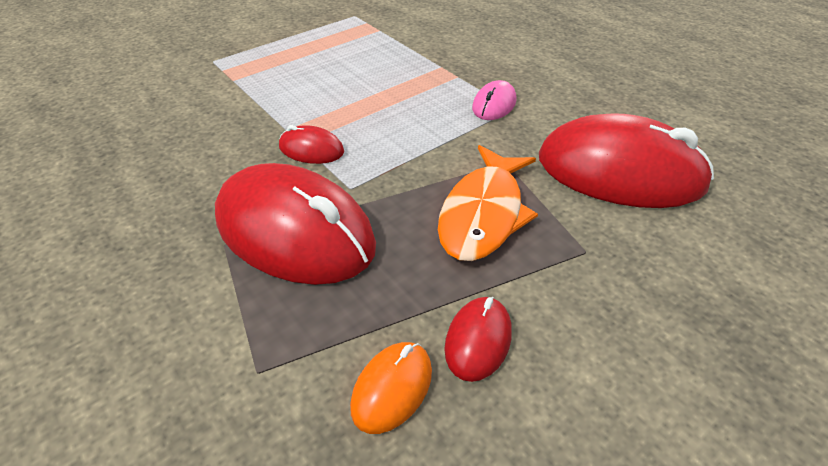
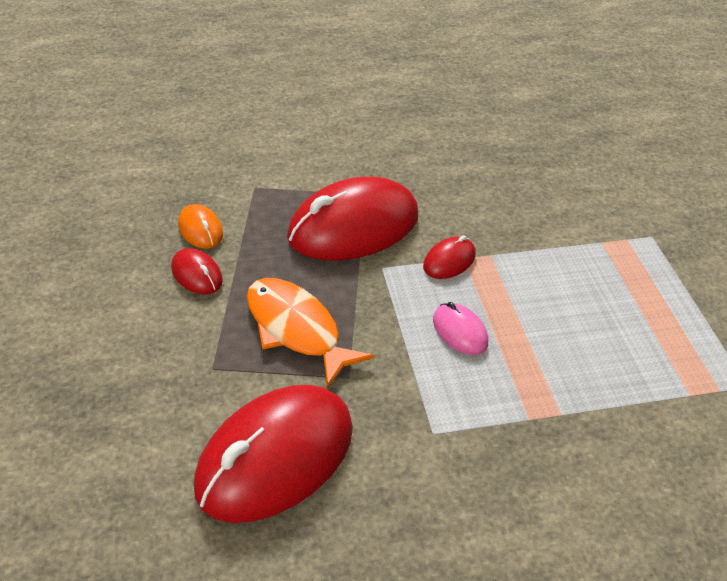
camera: 115 degrees right, 0 degrees up
pink mouse [472,80,516,120] -> pink mouse moved to [433,302,488,355]

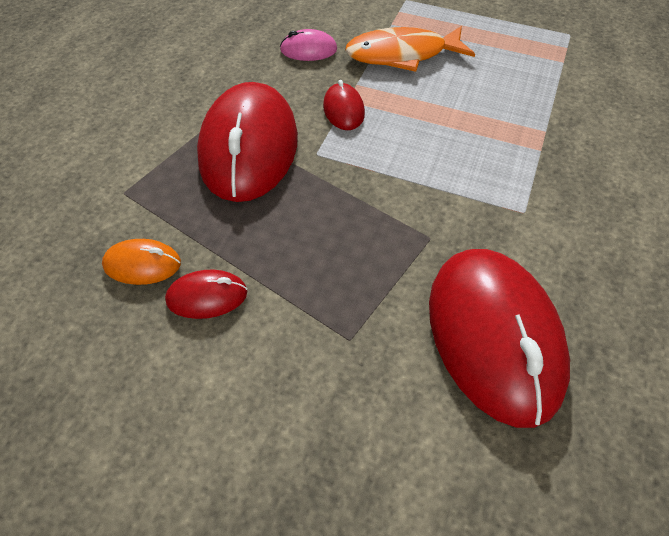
camera: 55 degrees left, 10 degrees up
orange fish [247,278,374,388] -> orange fish moved to [345,26,475,72]
pink mouse [433,302,488,355] -> pink mouse moved to [280,29,337,61]

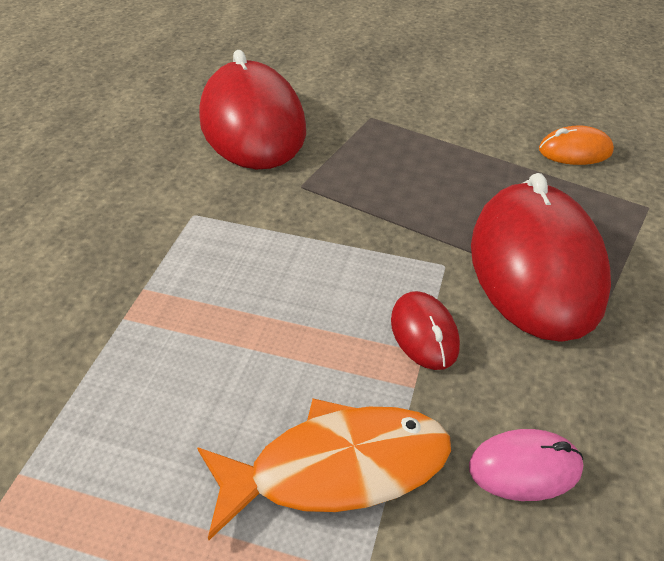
camera: 175 degrees right, 10 degrees down
red mouse [165,269,247,319] -> none

